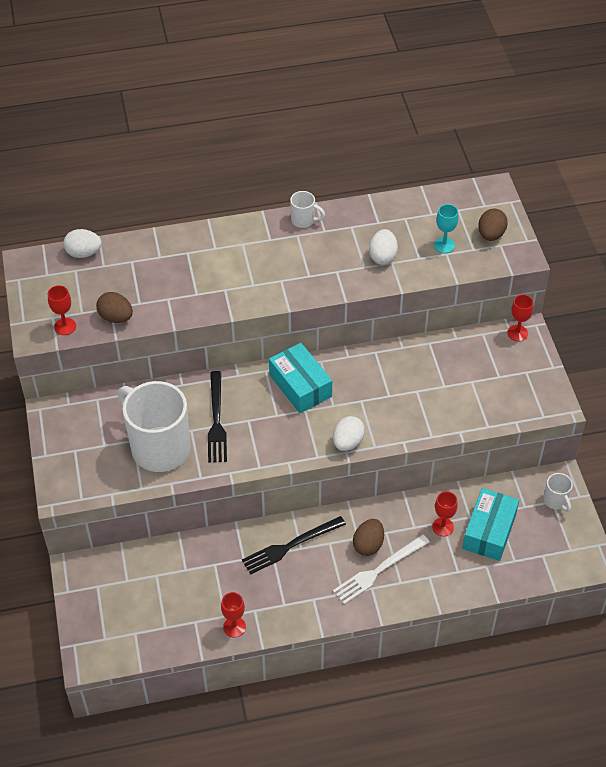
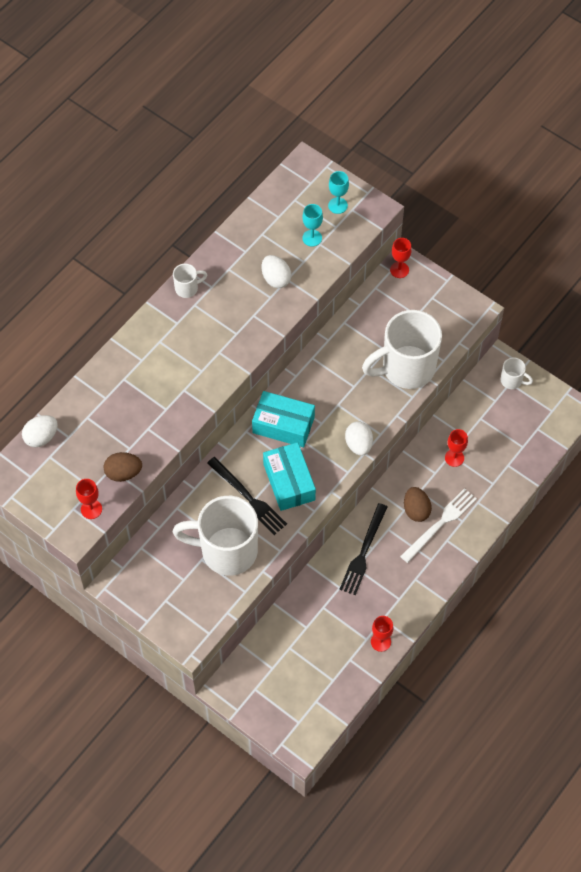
camera: 40 degrees left, 10 degrees up
white fork [333,534,430,605] -> white fork turned 150 degrees counterclockwise [400,488,477,563]
turquoise box [462,488,519,561] -> turquoise box moved to [263,442,316,511]
brown egg [478,208,508,241] -> turquoise goblet [328,171,349,214]
none -> white mug [362,310,442,389]

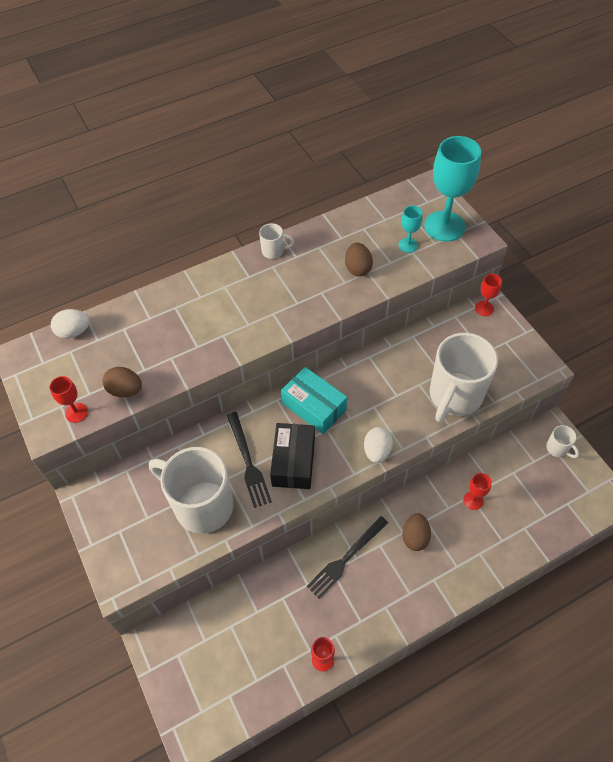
camera: 25 degrees right, 5 degrees down
white egg [262,255,292,288] -> brown egg [345,242,373,277]
turquoise box [263,442,316,511] -> black box [270,423,315,489]
turquoise goblet [328,171,349,214] -> turquoise goblet [424,136,481,242], size x2.13
white mug [362,310,442,389] -> white mug turned 60 degrees counterclockwise [430,333,498,422]
white fork [400,488,477,563] -> none

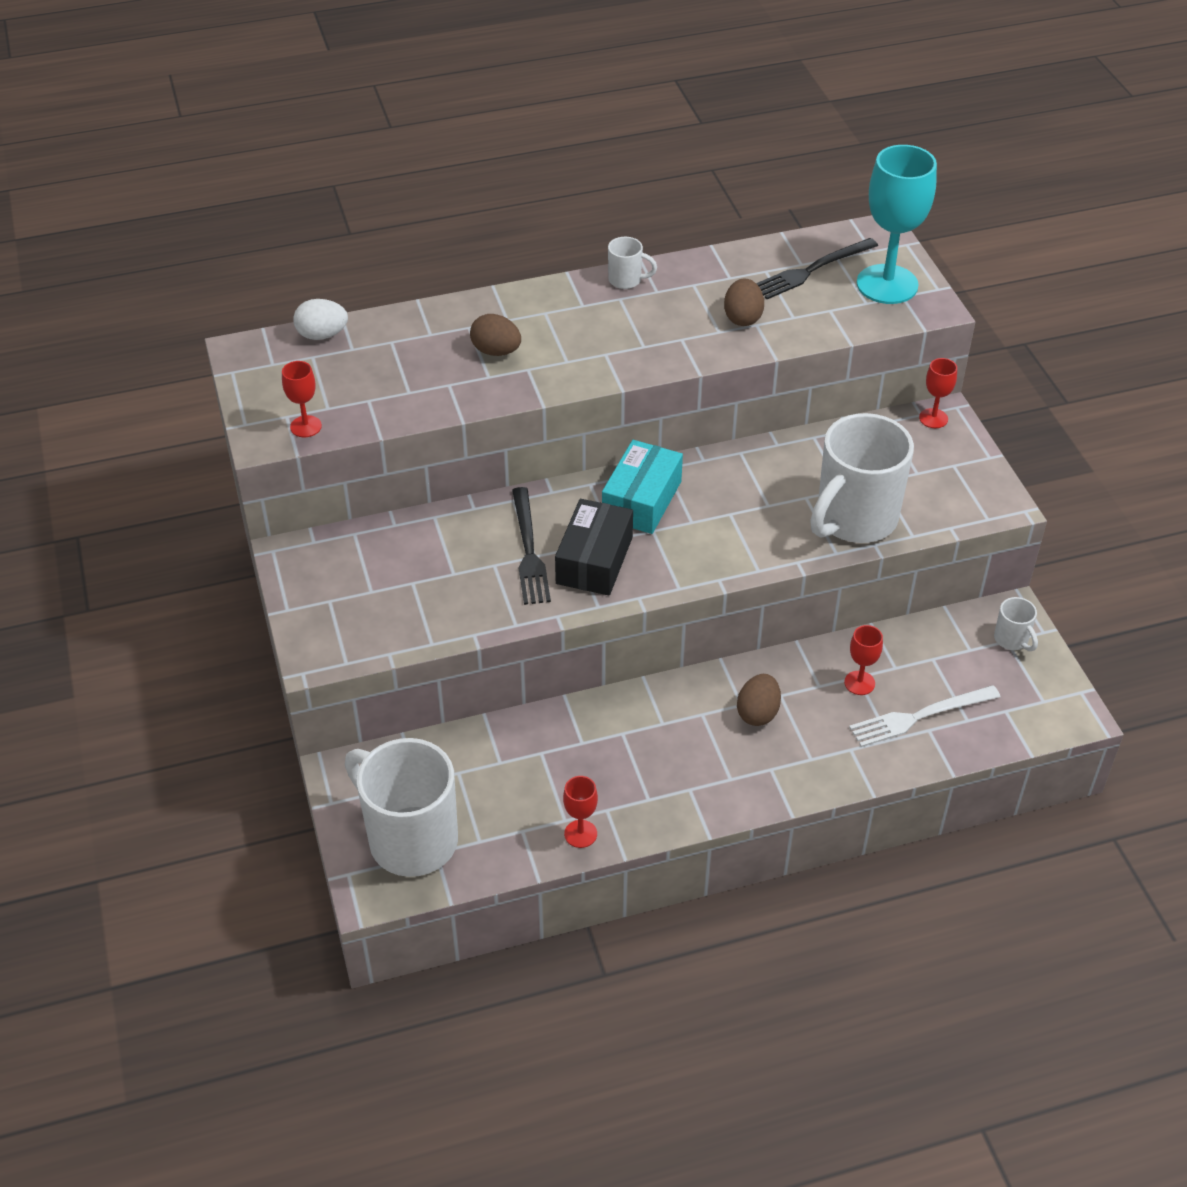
camera: 10 degrees right, 10 degrees down
brown egg [102,367,142,397] -> brown egg moved to [470,314,521,356]
white mug [149,447,233,534] -> white mug moved to [345,738,458,877]
turquoise box [281,367,347,434] -> turquoise box turned 60 degrees clockwise [602,440,683,534]
black fork [307,516,388,599] -> black fork moved to [756,238,878,299]
white egg [364,427,393,463] -> none
turquoise goblet [398,206,423,253] -> none
none -> white fork [849,685,1000,747]

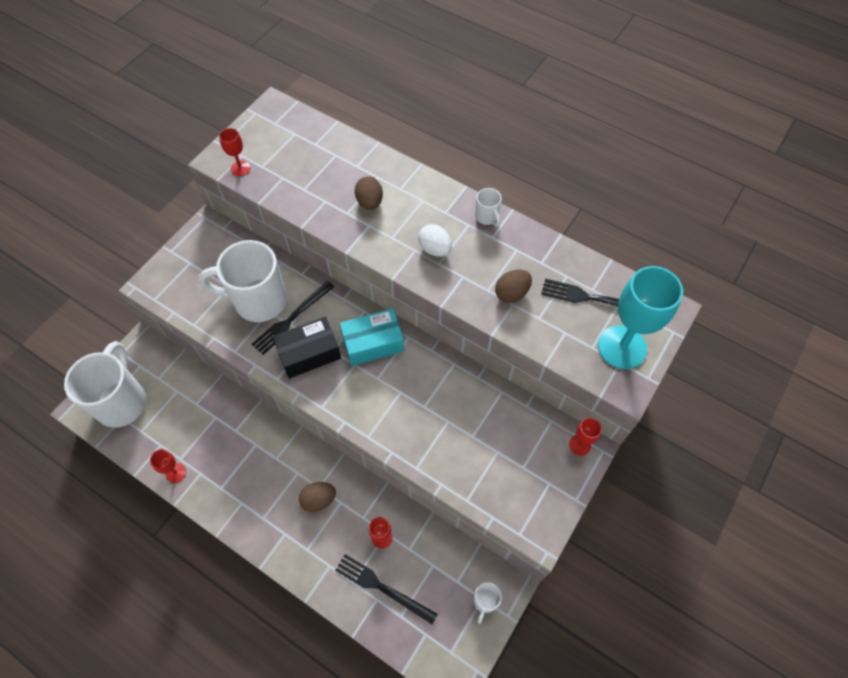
camera: 50 degrees right, 15 degrees up
white egg [293,299,348,340] -> white egg moved to [418,224,452,257]
white mug [810,413,914,543] -> white mug moved to [198,240,287,322]
white fork [849,685,1000,747] -> black fork [335,554,438,625]

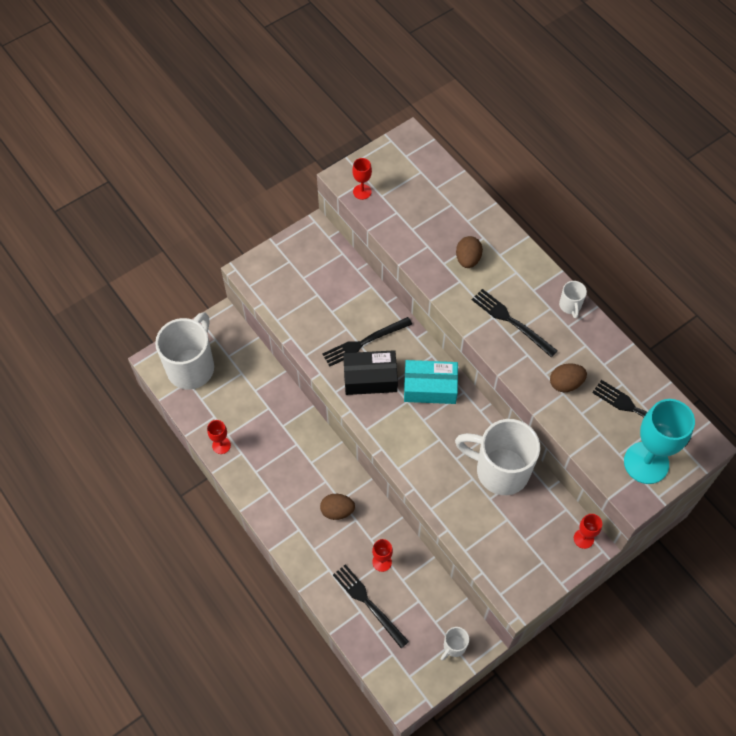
camera: 20 degrees right, 0 degrees up
white mug [198,240,287,322] -> white mug moved to [455,419,540,495]
white egg [418,224,452,257] -> black fork [472,289,558,357]

